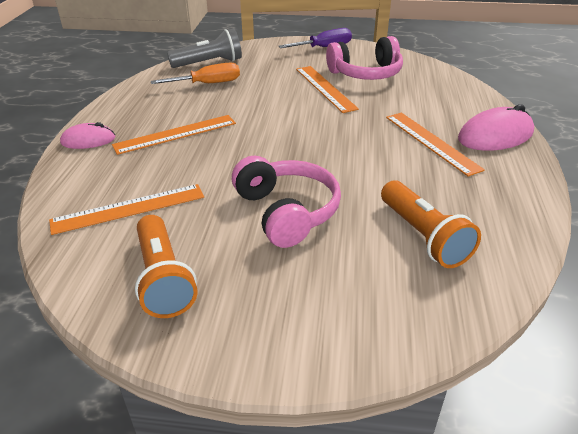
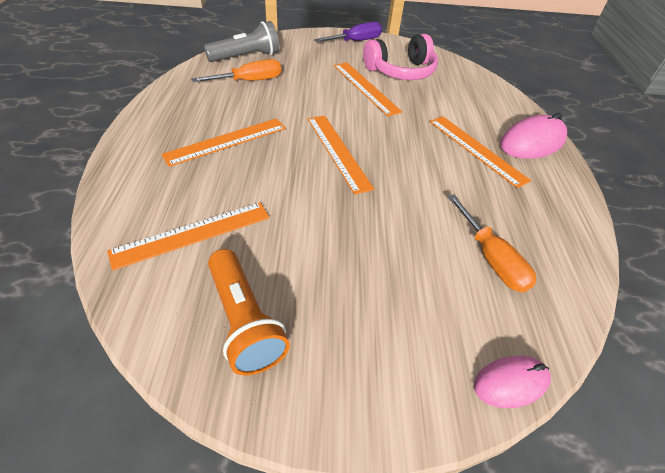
camera: 10 degrees left, 10 degrees up
pink mouse [60,122,116,149] -> pink mouse moved to [474,356,551,408]
pink headphones [232,156,341,248] -> none
orange flashlight [381,180,481,268] -> orange screwdriver [448,194,536,292]
none -> orange ruler [308,115,374,195]

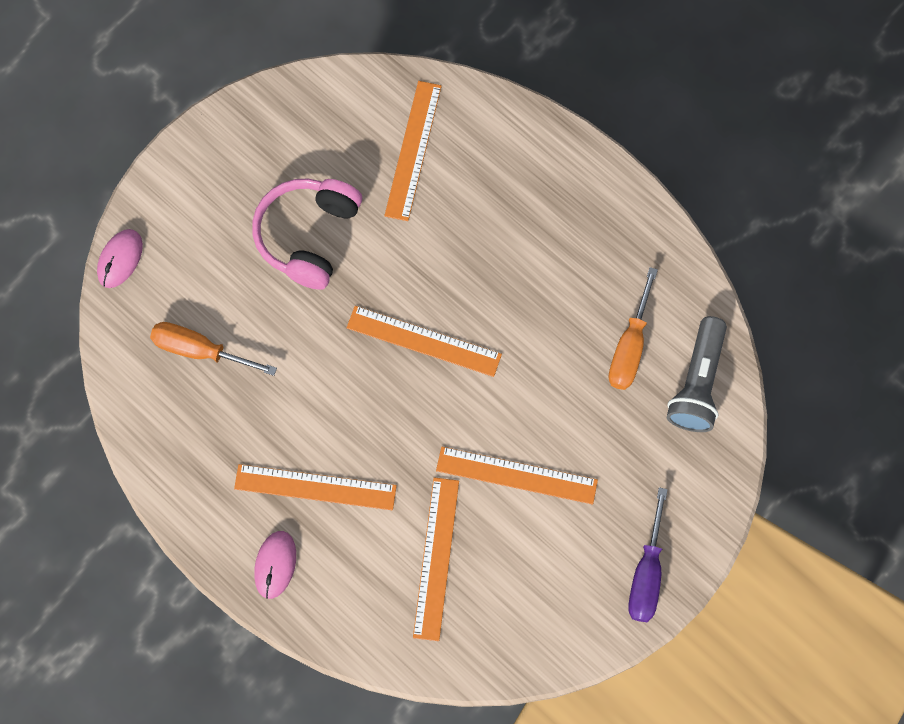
camera: 135 degrees right, 25 degrees up
orange ruler [161,118,286,167] -> orange ruler moved to [413,477,459,641]
orange flashlight [208,249,290,376] -> none
pink headphones [363,34,438,80] -> pink headphones moved to [252,179,362,290]
pink mouse [500,113,567,159] -> pink mouse [254,531,296,599], size x0.62

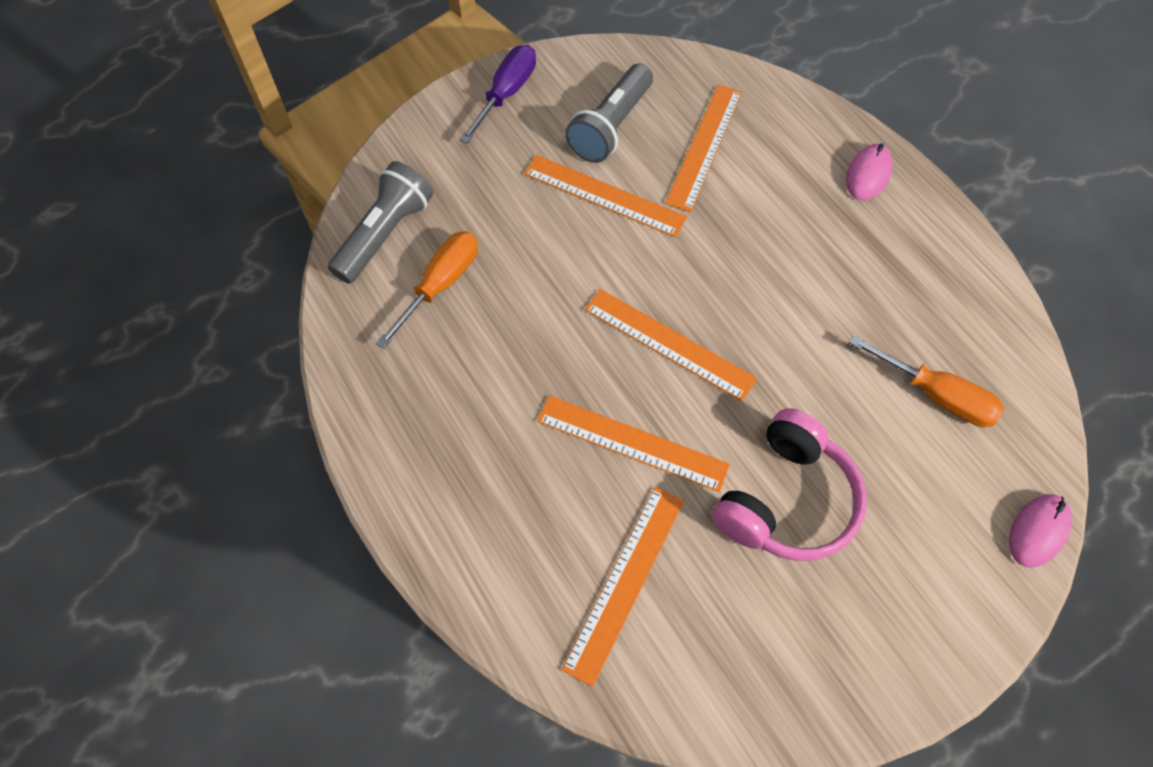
camera: 165 degrees left, 10 degrees down
orange ruler [234,464,397,510] -> orange ruler moved to [537,396,730,492]
none -> grey flashlight [565,63,653,163]

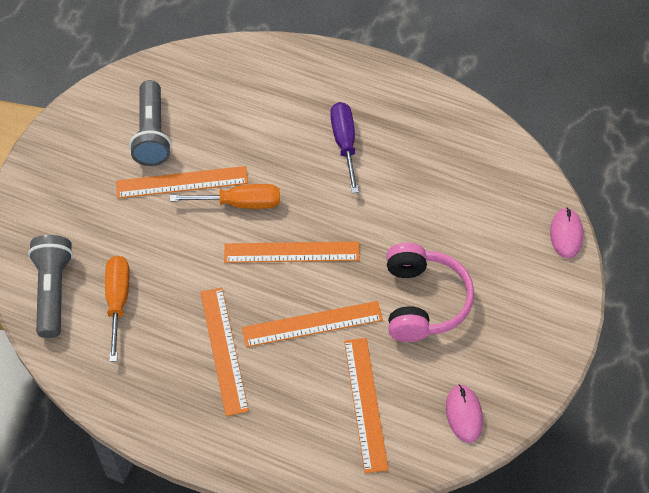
camera: 35 degrees left, 5 degrees down
purple screwdriver [459,45,536,143] -> purple screwdriver moved to [330,102,359,193]
orange ruler [665,85,742,212] -> orange ruler moved to [200,288,249,416]
pink mouse [846,143,893,200] -> pink mouse moved to [446,384,483,443]
orange screwdriver [849,335,1004,427] -> orange screwdriver moved to [170,184,280,209]

